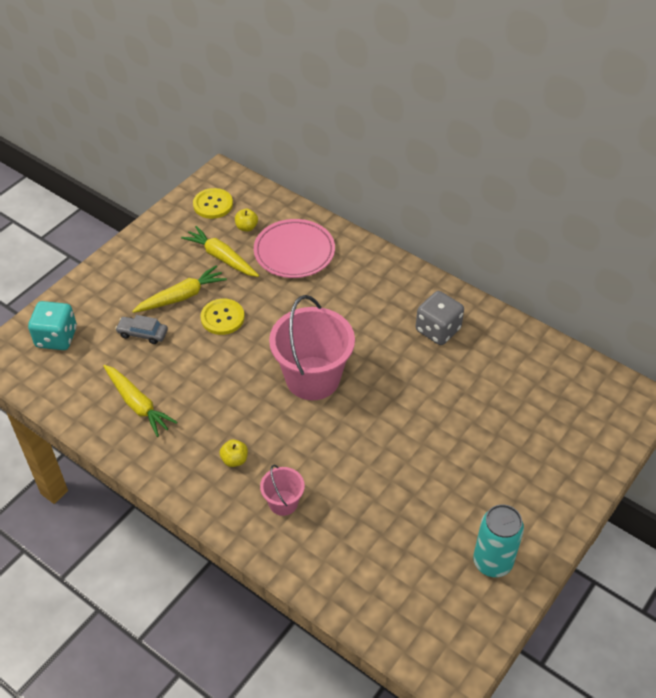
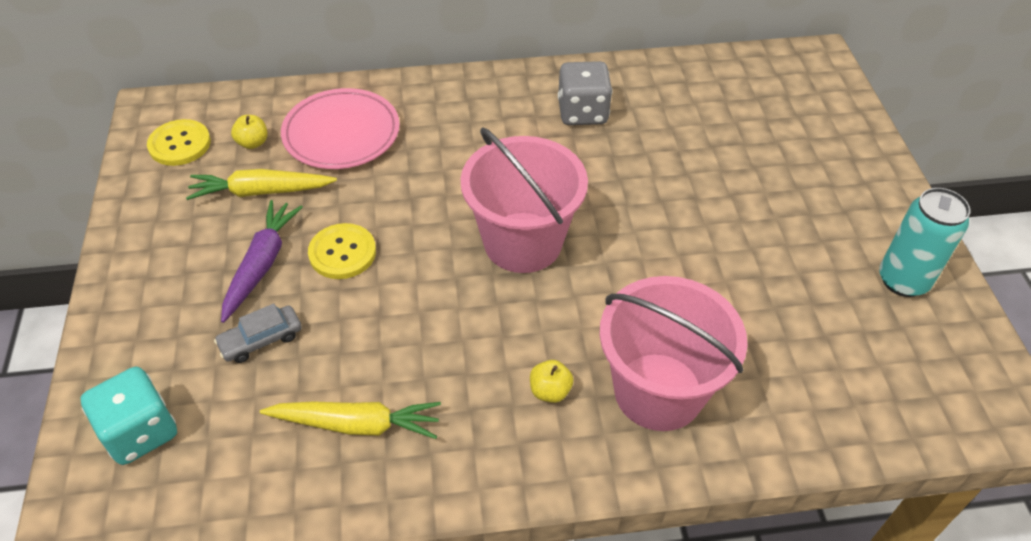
camera: 45 degrees left, 0 degrees up
yellow carrot [132,266,227,313] -> purple carrot [221,200,303,323]
pink bucket [260,465,305,516] -> pink bucket [600,276,748,431], size x2.06

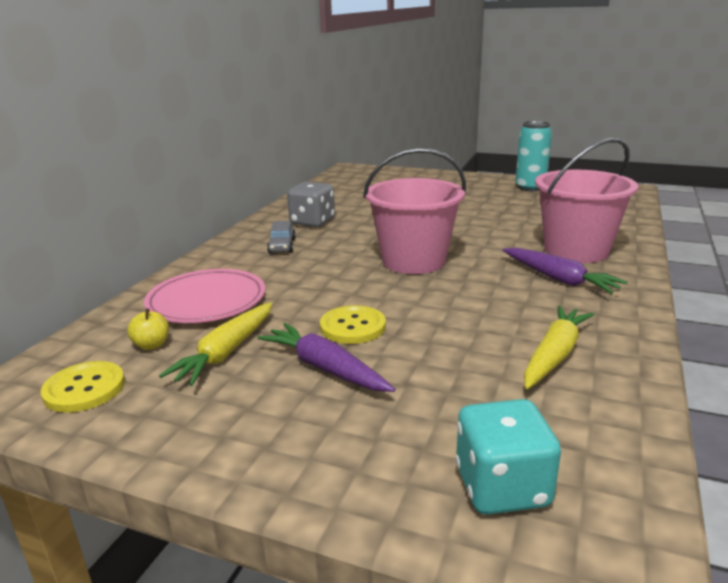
camera: 60 degrees left, 25 degrees down
grey car [214,303,302,363] -> grey car moved to [267,221,296,253]
yellow apple [530,360,574,403] -> purple carrot [502,248,628,294]

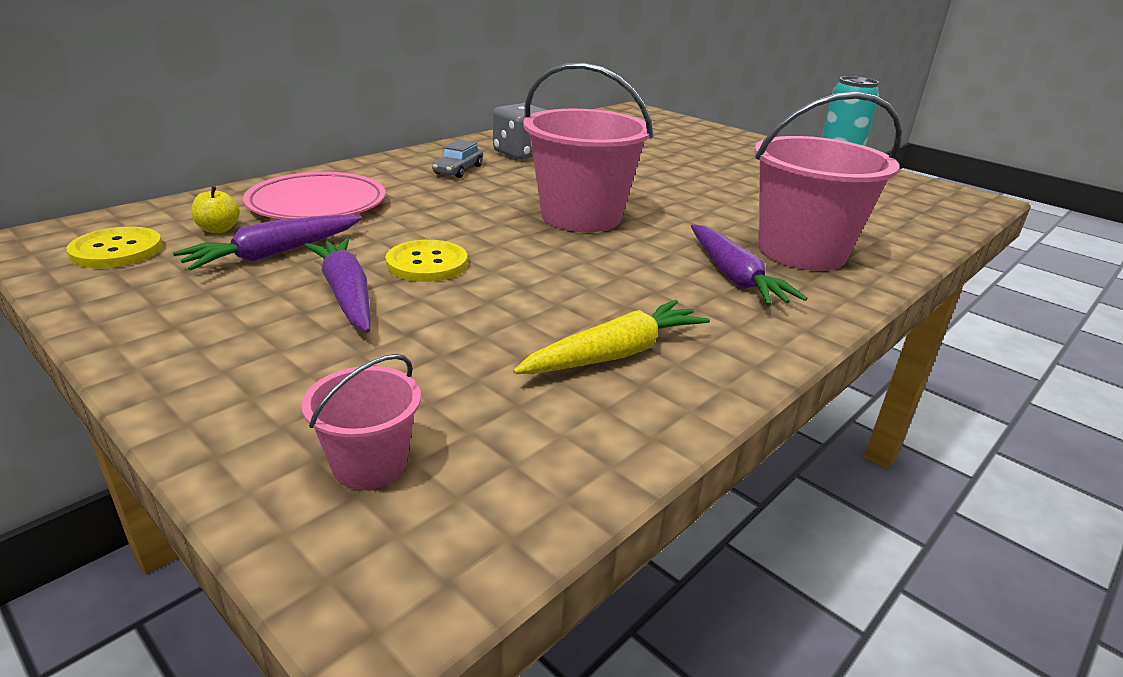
camera: 20 degrees right, 5 degrees up
yellow carrot [159,302,272,386] -> purple carrot [173,215,362,271]
turquoise dice [456,399,561,515] -> pink bucket [301,354,421,490]

